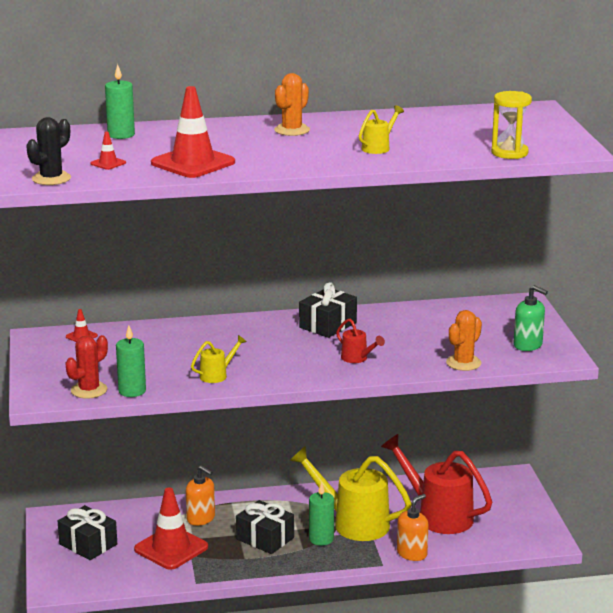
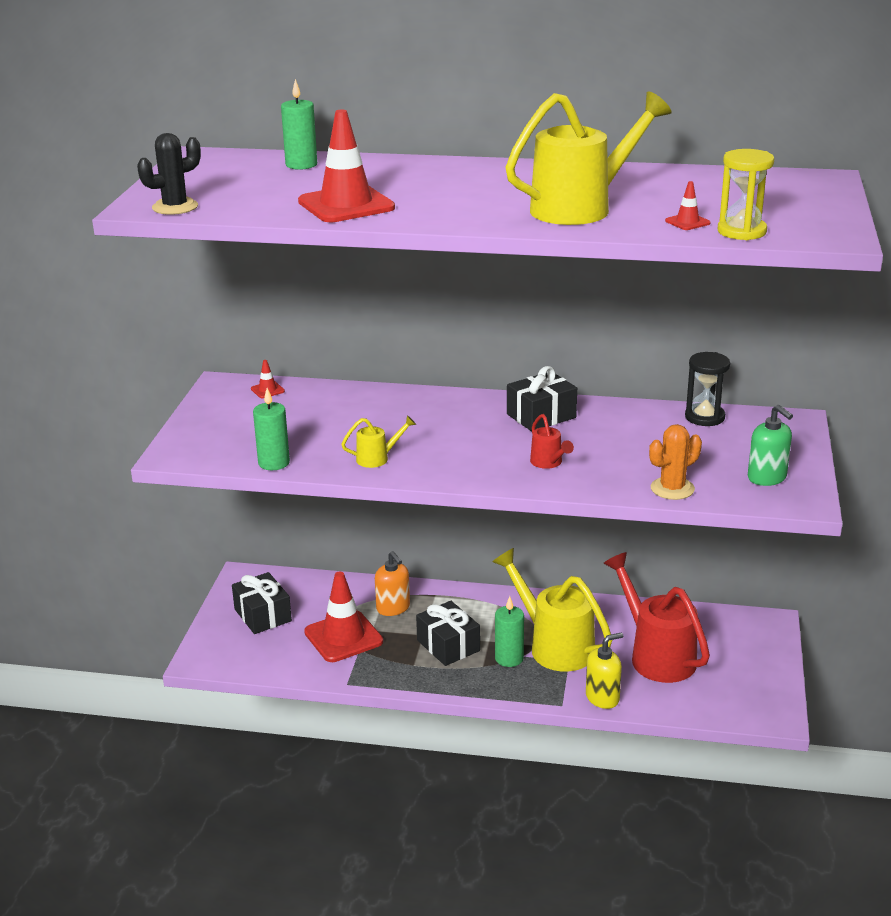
camera: 20 degrees right, 5 degrees up
red cactus [65,335,108,399] -> none
red traffic cone [90,131,126,170] -> red traffic cone moved to [665,181,711,230]
orange cactus [274,73,310,136] -> none
yellow watering can [359,105,404,154] -> yellow watering can [505,91,672,225], size x2.23
orange soap dispenser [397,494,429,561] -> yellow soap dispenser [586,632,623,709]
none -> black hourglass [685,352,730,426]

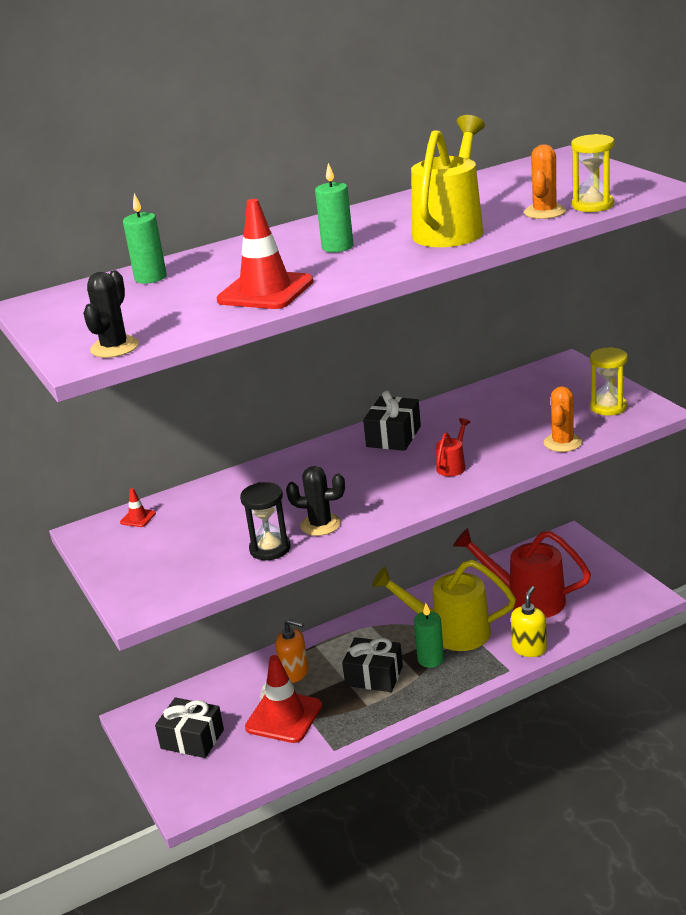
camera: 35 degrees left, 0 degrees up
green candle [253,388,290,470] -> green candle moved to [315,163,354,252]
yellow watering can [341,415,416,468] -> black cactus [286,466,345,536]
red watering can [530,414,574,469] -> red watering can turned 90 degrees counterclockwise [436,418,470,476]
red traffic cone [665,181,711,230] -> orange cactus [524,144,566,219]
black hourglass [685,352,730,426] -> black hourglass moved to [240,482,290,560]
green soap dispenser [748,405,793,486] -> yellow hourglass [590,347,628,416]

